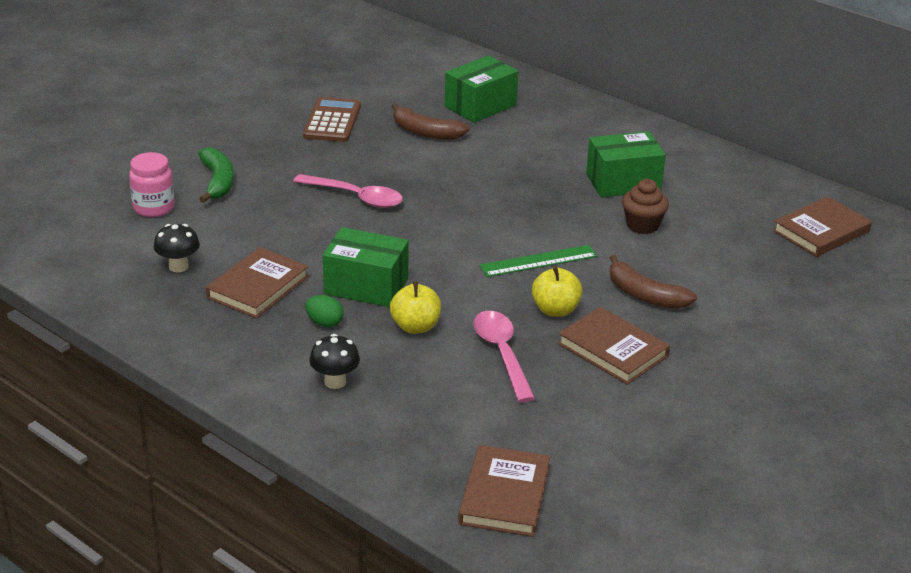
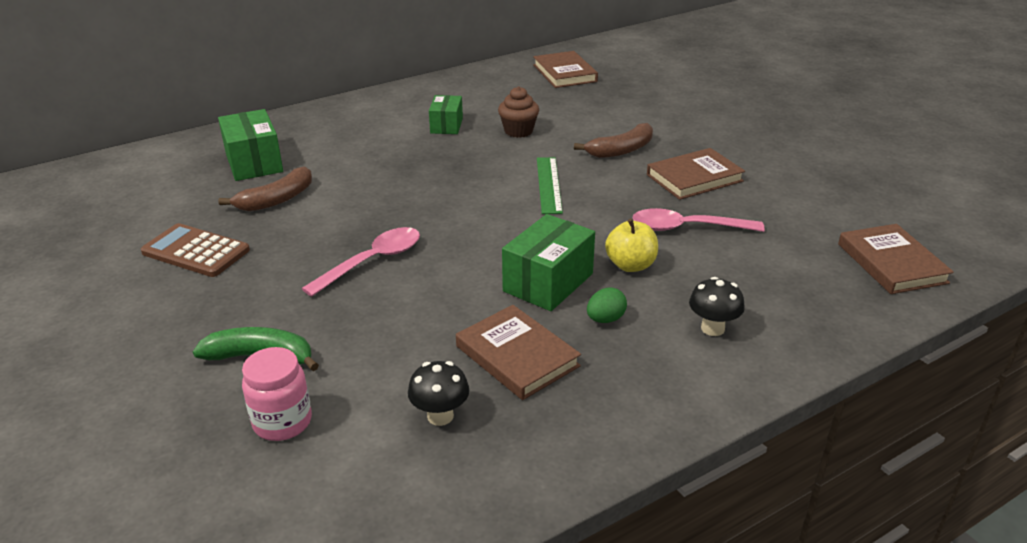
camera: 70 degrees left, 0 degrees up
brown book [458,445,550,537] -> brown book turned 45 degrees clockwise [838,224,954,294]
yellow apple [532,266,582,317] -> none
green box [586,131,666,197] -> green box [429,95,463,134], size x0.64

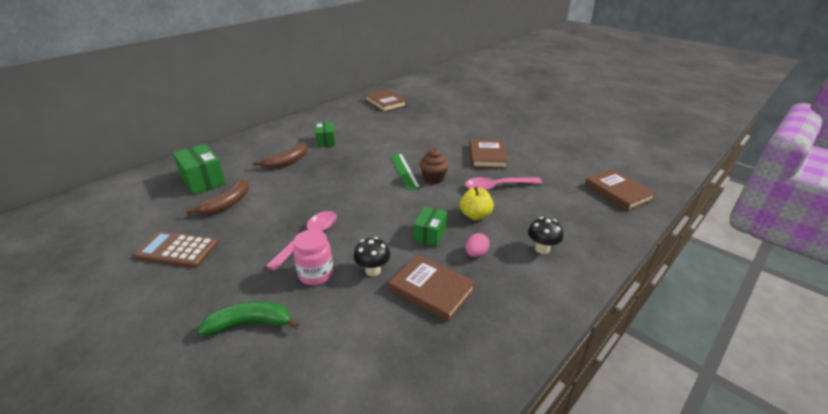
camera: 15 degrees left, 0 degrees up
pink jar [242,347,312,441] -> pink jar moved to [293,229,334,285]
black mushroom [408,361,469,426] -> black mushroom moved to [354,237,390,276]
brown cupcake [498,86,539,138] -> brown cupcake moved to [419,148,449,184]
green box [502,214,595,311] -> green box [414,207,447,247], size x0.64
brown banana [574,123,653,158] -> brown banana moved to [253,143,308,169]
green egg [587,287,627,323] -> pink egg [466,233,490,257]
brown book [647,148,745,200] -> brown book turned 45 degrees counterclockwise [470,139,508,168]

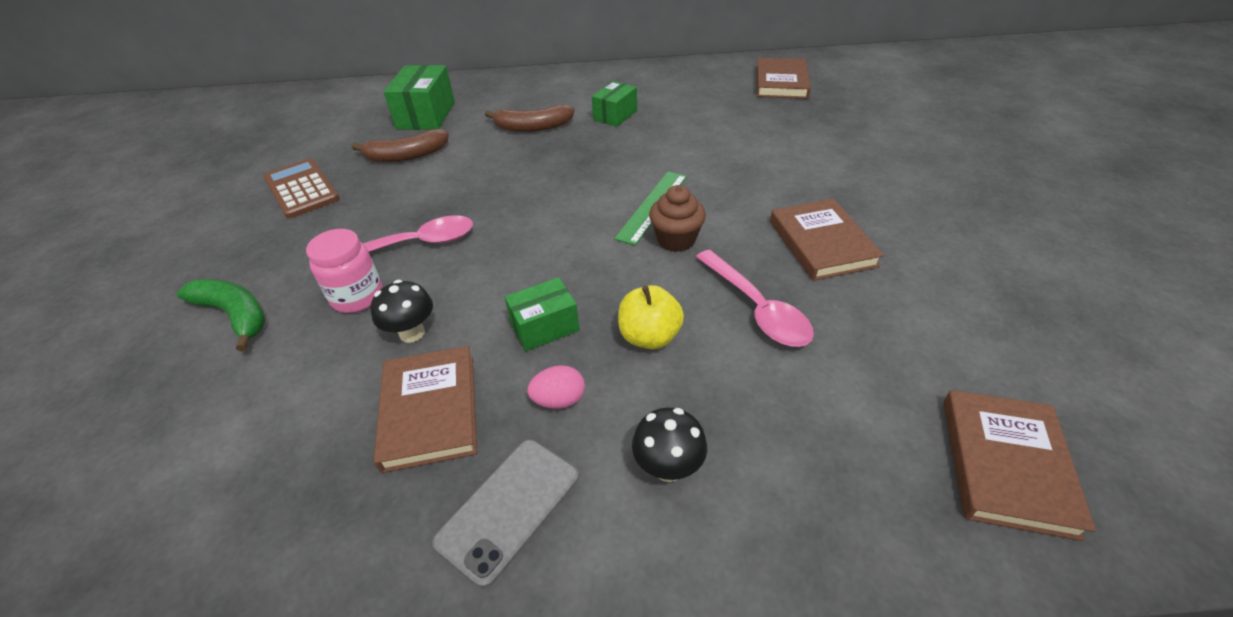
camera: 45 degrees right, 10 degrees up
pink spoon [465,177,542,191] -> pink spoon turned 150 degrees counterclockwise [696,250,814,347]
brown book [470,139,508,168] -> brown book turned 60 degrees counterclockwise [770,199,884,281]
none -> grey phone [433,440,579,588]

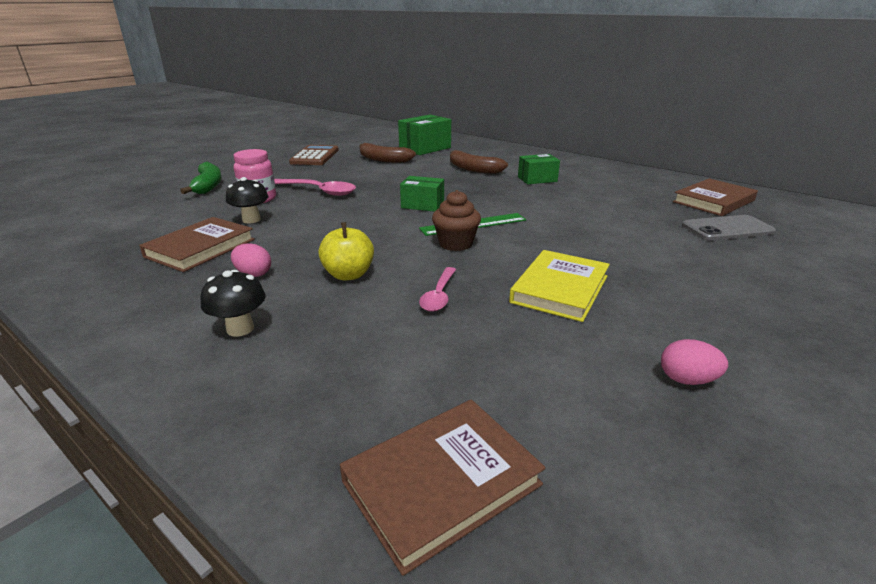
camera: 40 degrees right, 15 degrees down
grey phone [433,440,579,588] -> grey phone moved to [682,215,776,241]
green box [505,277,580,351] -> green box moved to [400,176,444,212]
pink spoon [696,250,814,347] -> pink spoon [419,267,456,312], size x0.63
brown book [770,199,884,281] -> yellow book [509,250,610,322]
none -> pink egg [661,339,728,385]

